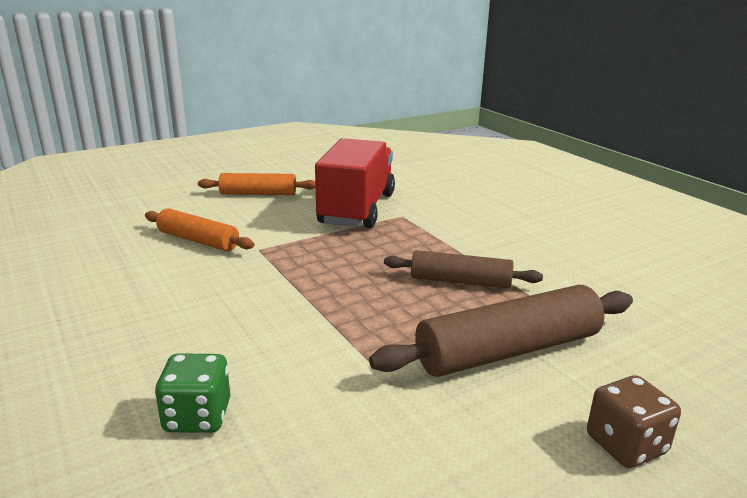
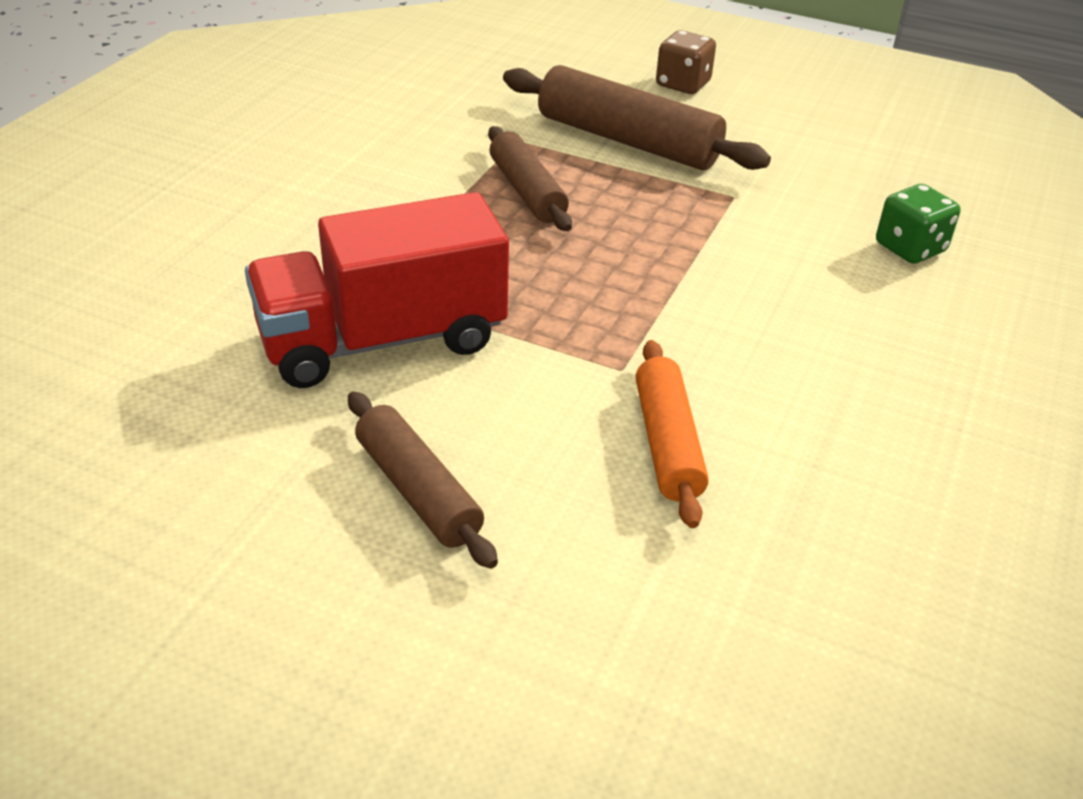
camera: 125 degrees left, 15 degrees up
orange rolling pin [198,173,315,195] -> brown rolling pin [348,391,498,569]

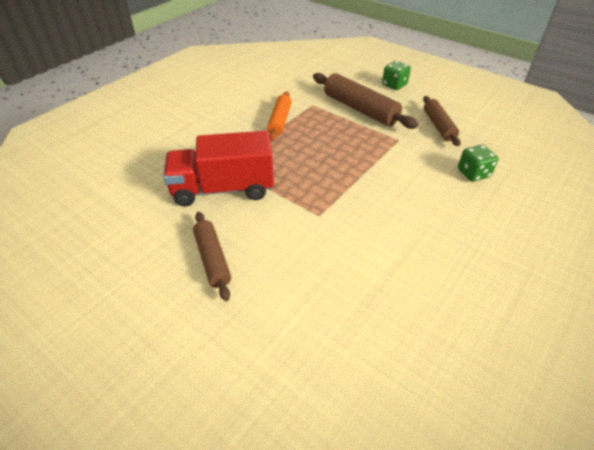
camera: 15 degrees right, 5 degrees up
brown rolling pin [488,126,572,231] -> brown rolling pin moved to [423,96,461,146]
orange rolling pin [636,340,709,528] -> orange rolling pin moved to [267,92,292,141]
brown dice [656,30,716,94] -> green dice [382,61,411,90]

